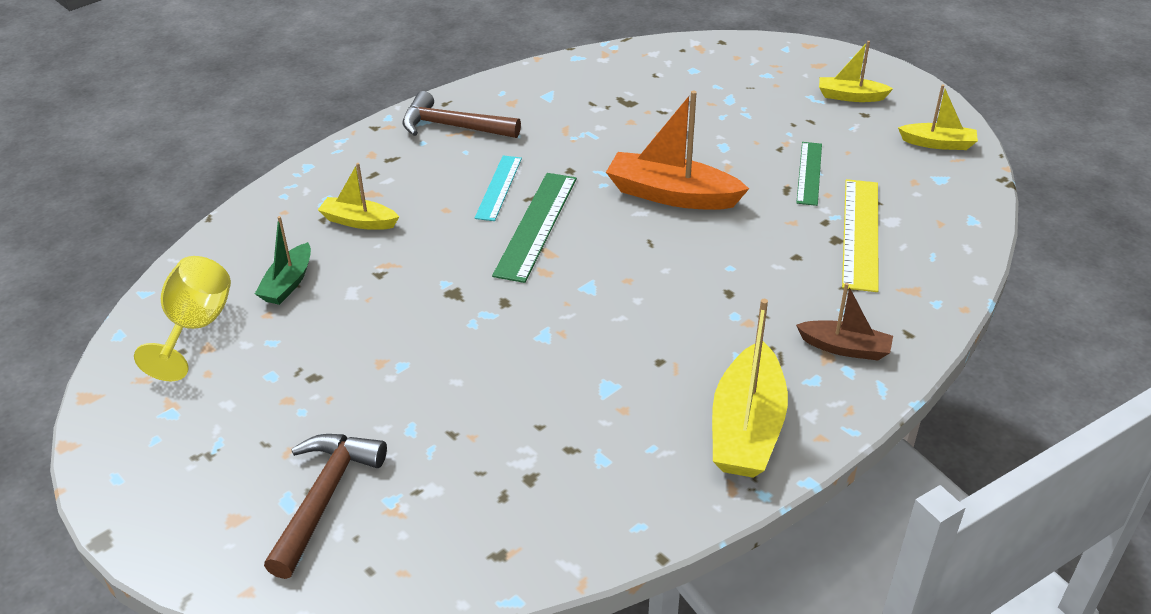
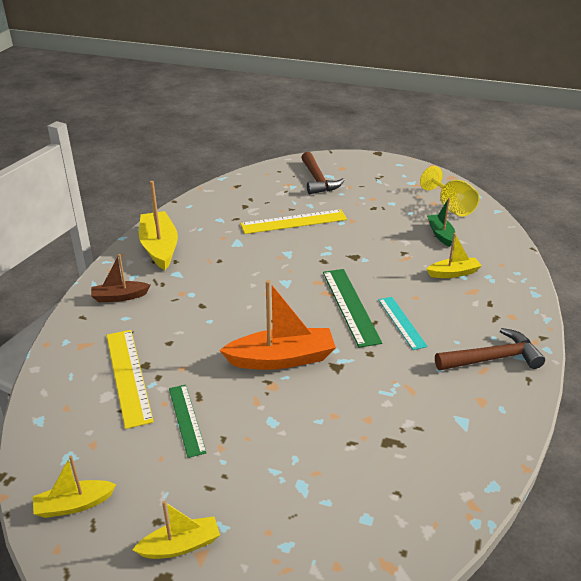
camera: 150 degrees right, 5 degrees down
none -> yellow ruler [240,209,347,234]

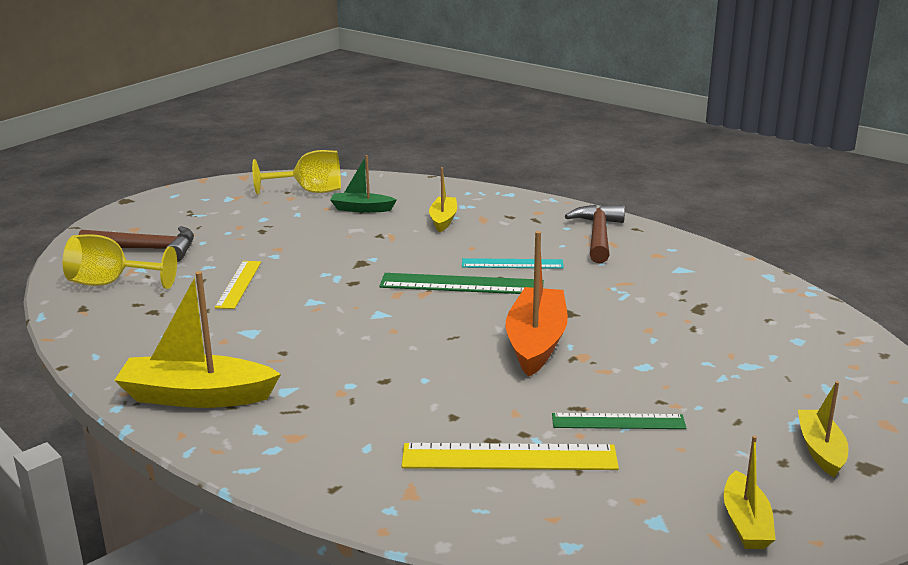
camera: 70 degrees left, 10 degrees down
brown boat [91,254,150,302] -> none
yellow ruler [240,209,347,234] -> yellow ruler [215,261,261,309], size x0.65
none -> yellow goblet [63,234,177,289]

